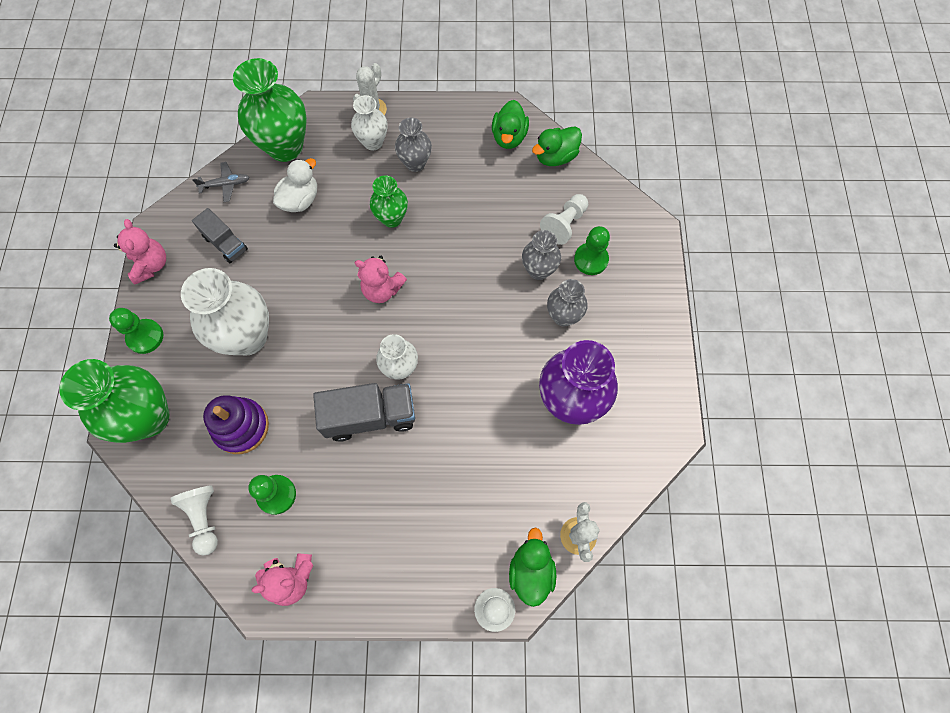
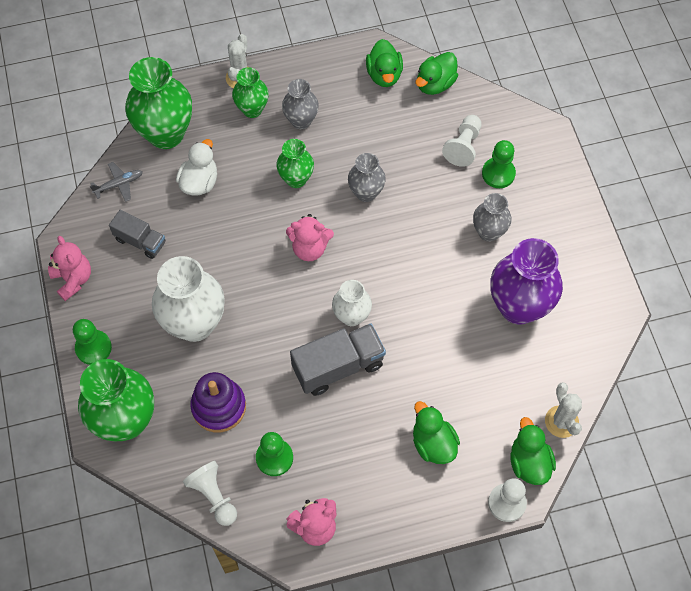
camera: 15 degrees left, 5 degrees down
white vase [351,95,387,150] -> green vase [232,67,269,118]
grey vase [522,230,561,280] -> grey vase moved to [348,153,386,202]
none -> green duck [413,401,460,464]

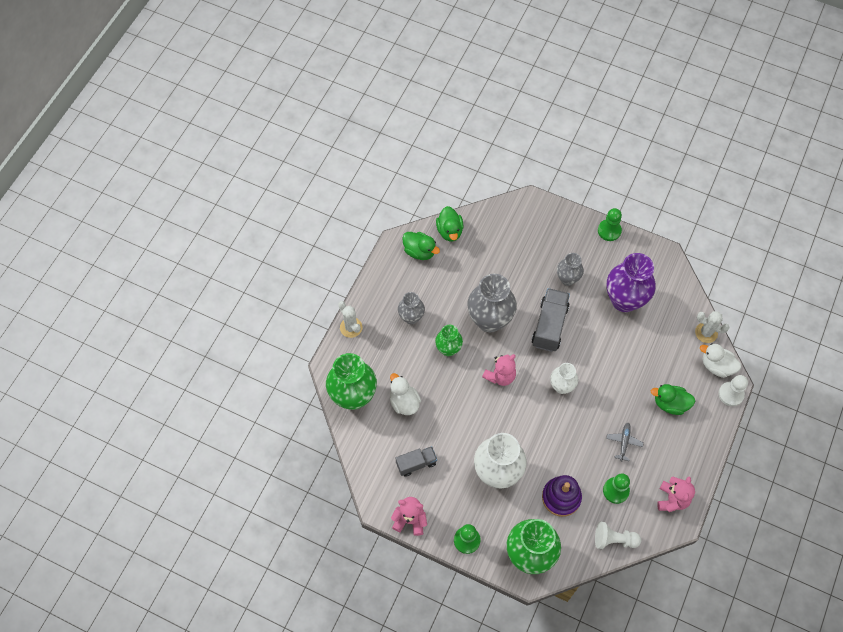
camera: 50 degrees left, 0 degrees up
grey plane [90,162,143,202] -> grey plane moved to [606,423,644,461]
green vase [232,67,269,118] -> none
grey truck [290,323,386,396] -> grey truck moved to [532,288,570,352]
grey vase [348,153,386,202] -> grey vase [467,274,517,332], size x1.78
white pawn [442,115,482,167] -> none
green pawn [482,140,516,188] -> green pawn moved to [598,208,622,241]
green duck [510,417,556,485] -> white duck [700,343,741,378]

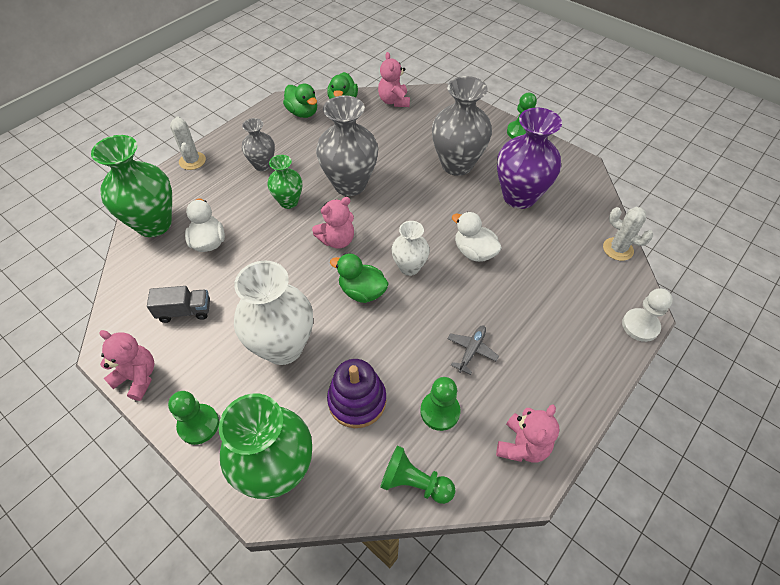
camera: 15 degrees right, 10 degrees down
grey truck [532,288,570,352] -> none
grey vase [557,253,584,286] -> grey vase [432,76,492,176], size x1.78
white pawn [595,522,641,549] -> green pawn [380,445,455,504]
green duck [651,384,695,415] -> green duck moved to [330,254,389,303]
white duck [700,343,741,378] -> white duck moved to [452,212,502,262]
none -> pink teddy bear [378,52,410,107]

